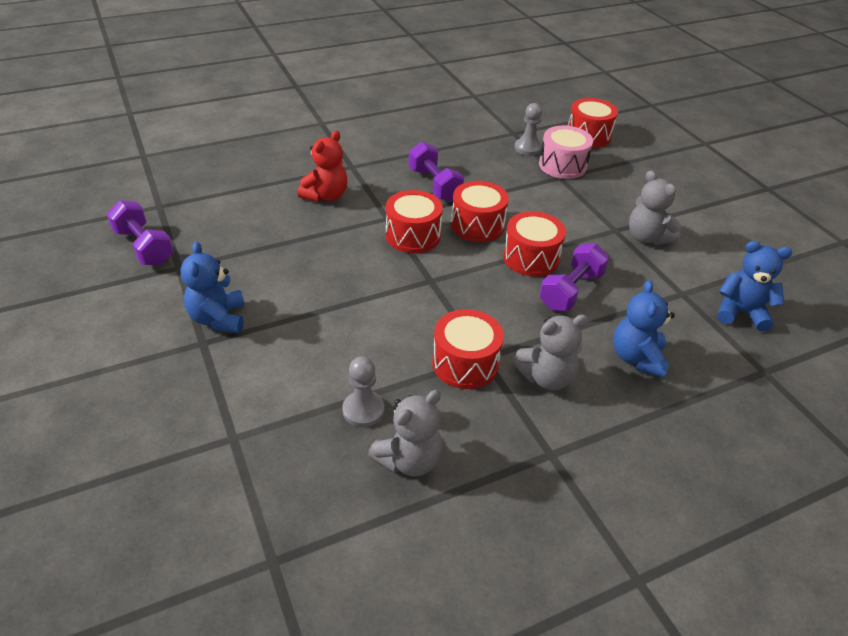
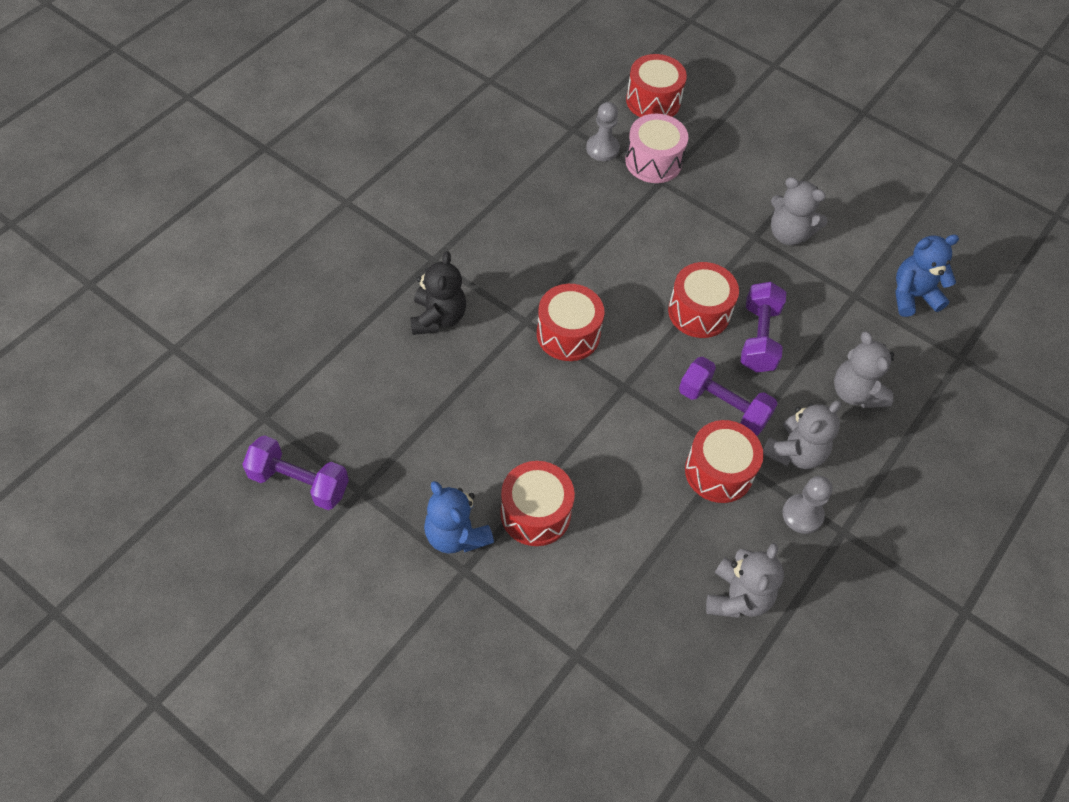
camera: 30 degrees left, 15 degrees up
red teddy bear [297,131,348,202] -> black teddy bear [410,251,466,335]
grey pawn [342,356,384,427] -> grey pawn moved to [782,476,832,534]
purple dumbbell [408,142,464,202] -> purple dumbbell moved to [679,357,777,436]
red drum [451,181,509,242] -> red drum moved to [500,461,575,546]
blue teddy bear [613,280,675,378] -> grey teddy bear [834,331,894,408]

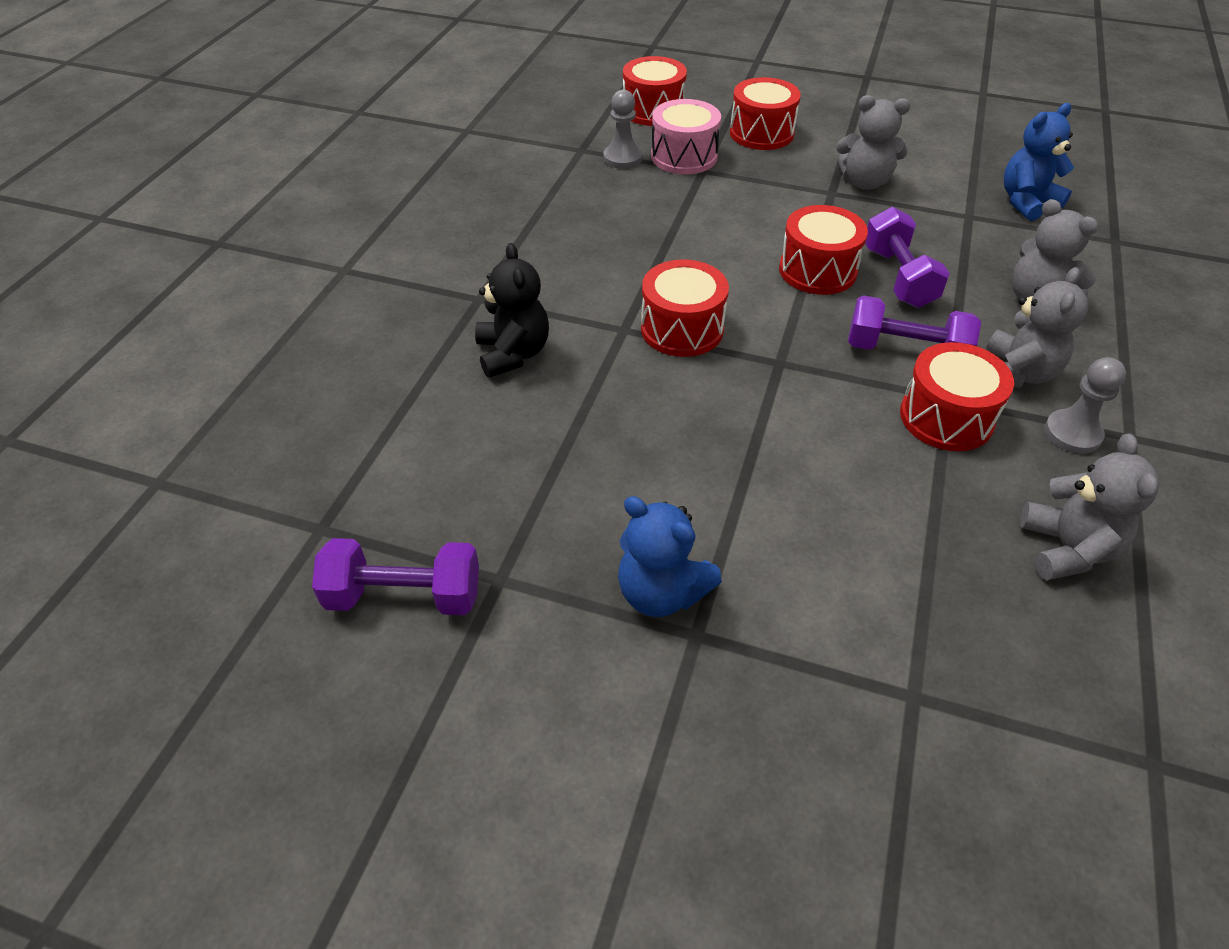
camera: 15 degrees left, 10 degrees down
red drum [500,461,575,546] -> red drum moved to [730,77,801,150]

